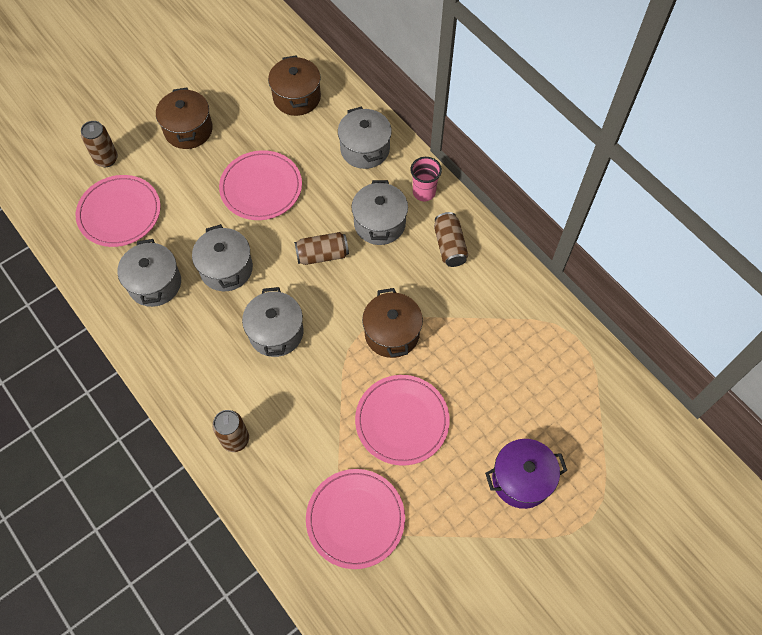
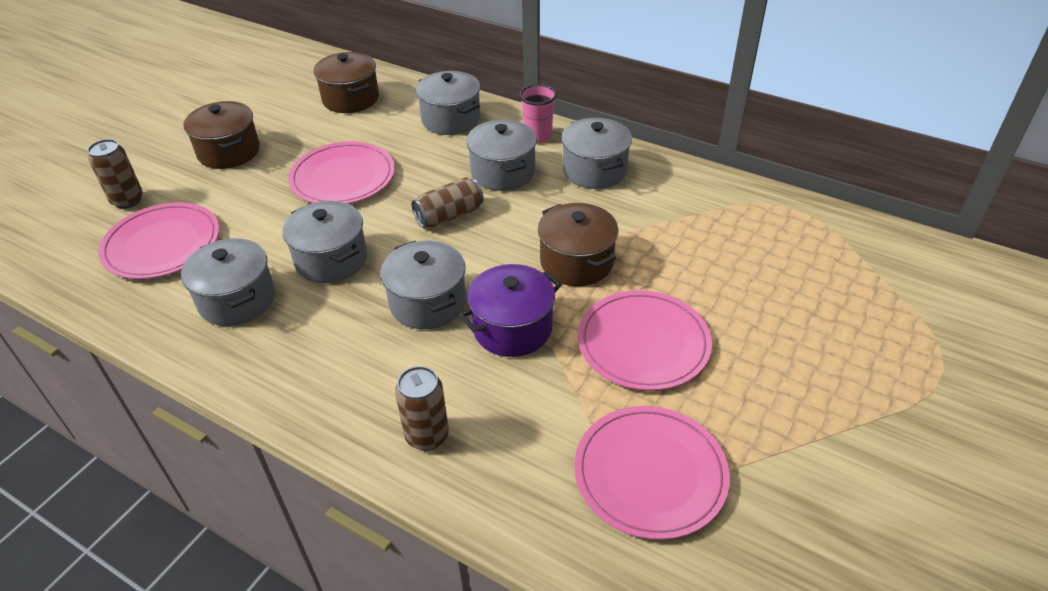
camera: 20 degrees left, 20 degrees down
brown can [434,212,468,267] -> grey pot [561,118,632,189]
purple pot [485,439,568,509] -> purple pot moved to [459,264,562,357]

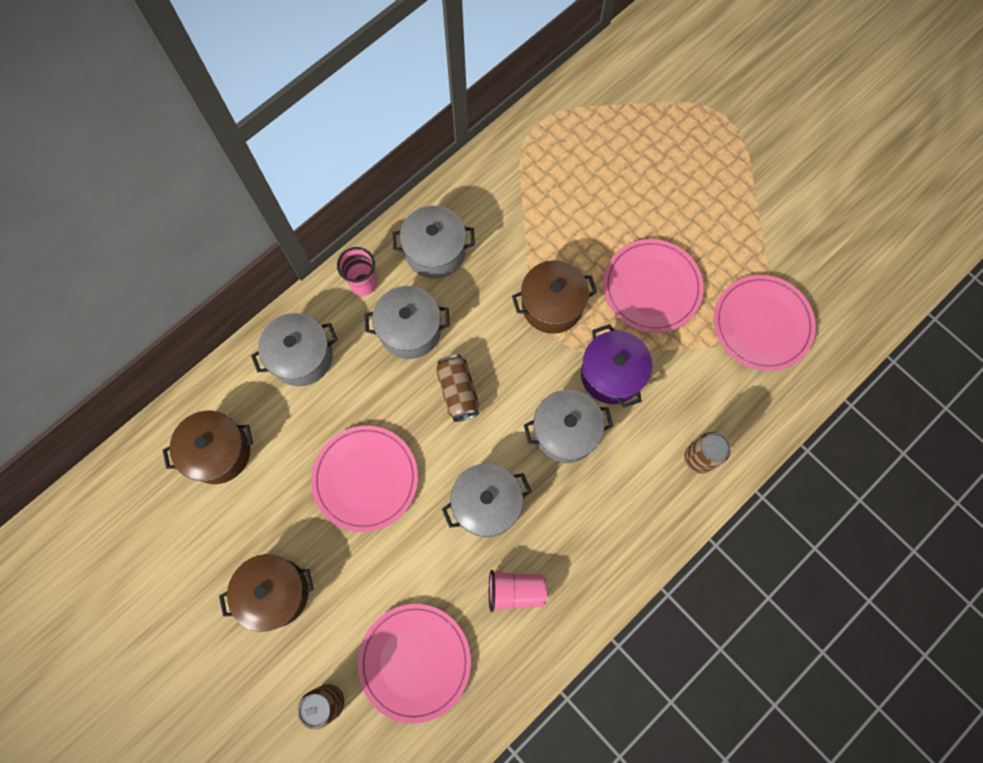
camera: 75 degrees left, 30 degrees up
grey pot [181,238,275,326] -> pink cup [489,570,547,612]

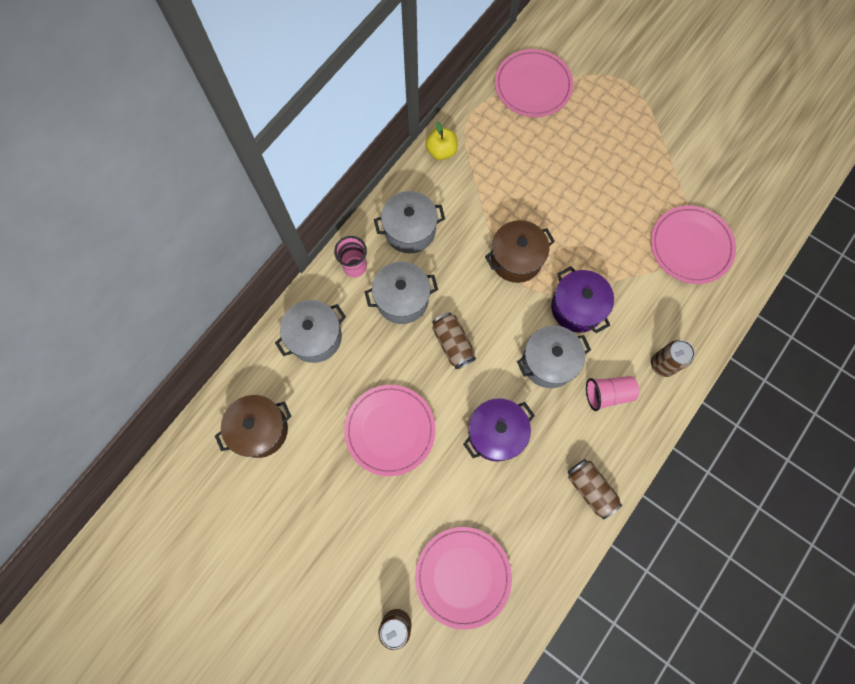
camera: 10 degrees left, 0 degrees up
brown pot [219,554,314,632] -> none
grey pot [442,463,532,537] -> purple pot [463,398,535,462]
pink cup [489,570,547,612] -> pink cup moved to [586,376,639,411]
pink plate [603,239,704,333] -> pink plate moved to [495,49,573,117]
none -> yellow apple [425,122,458,160]
none -> brown can [568,459,622,519]

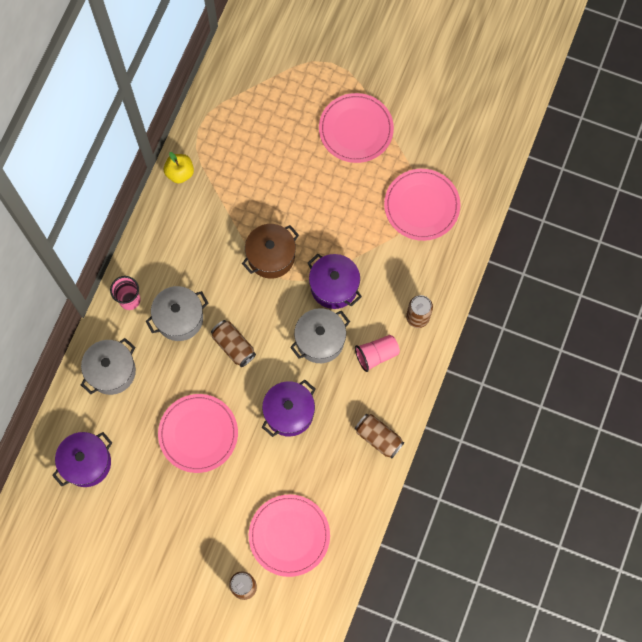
camera: 15 degrees left, 0 degrees up
brown pot [215,395,292,458] -> purple pot [52,432,112,487]
grey pot [374,191,445,253] -> none
pink plate [495,49,573,117] -> pink plate moved to [319,93,394,163]

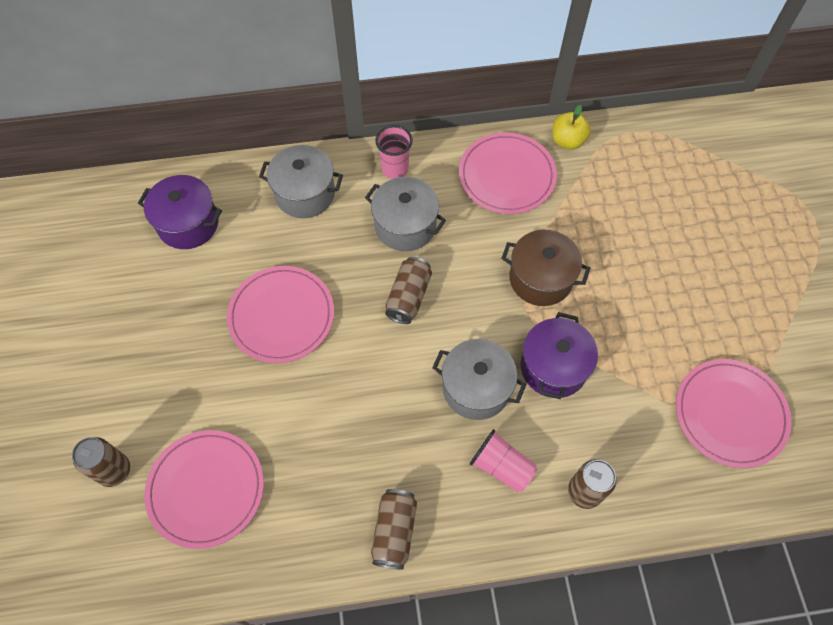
camera: 60 degrees right, 10 degrees down
purple pot [262,380,315,437] -> none
pink plate [319,93,394,163] -> pink plate moved to [459,132,557,214]

